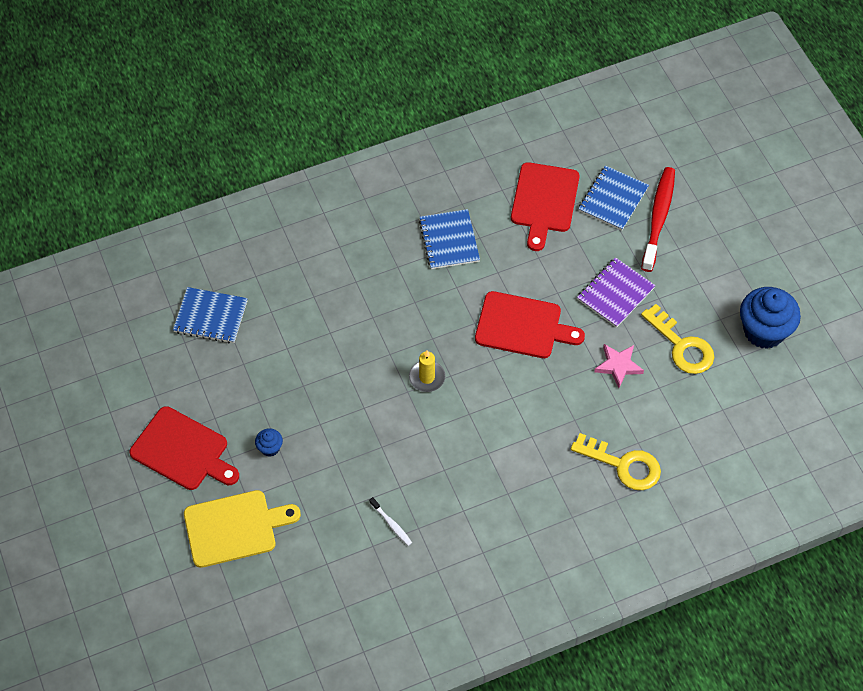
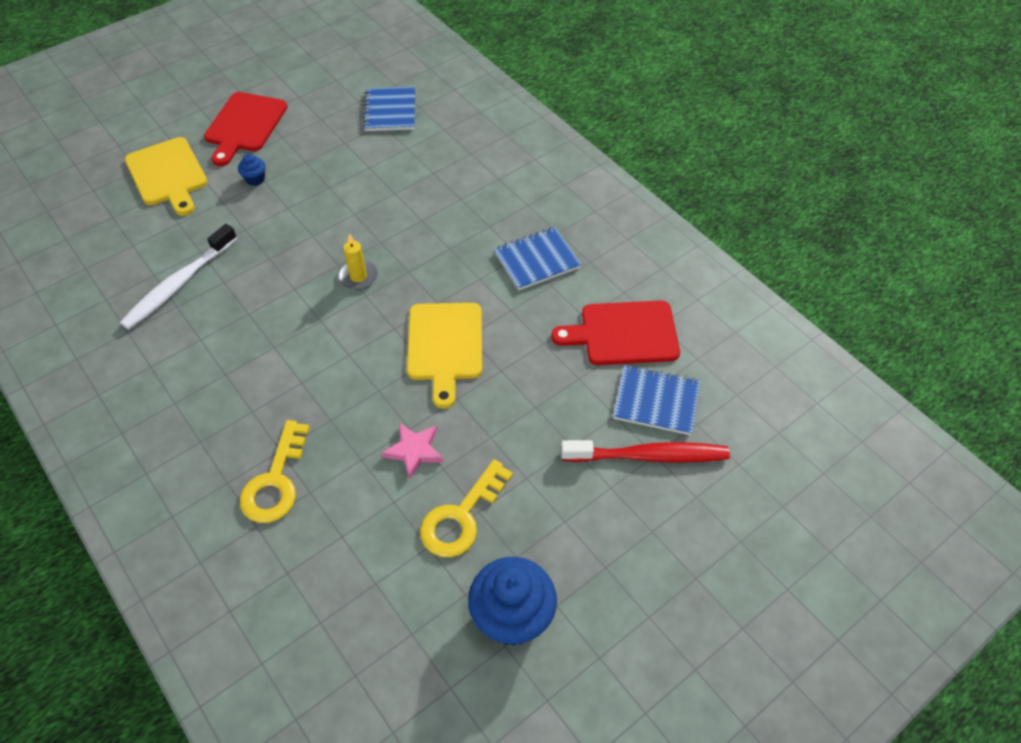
camera: 75 degrees right, 5 degrees down
white toothbrush [369,497,412,546] -> white toothbrush [120,224,237,330], size x2.25
red cutting board [475,291,585,358] -> yellow cutting board [407,303,482,409]
purple notebook [577,257,655,328] -> none

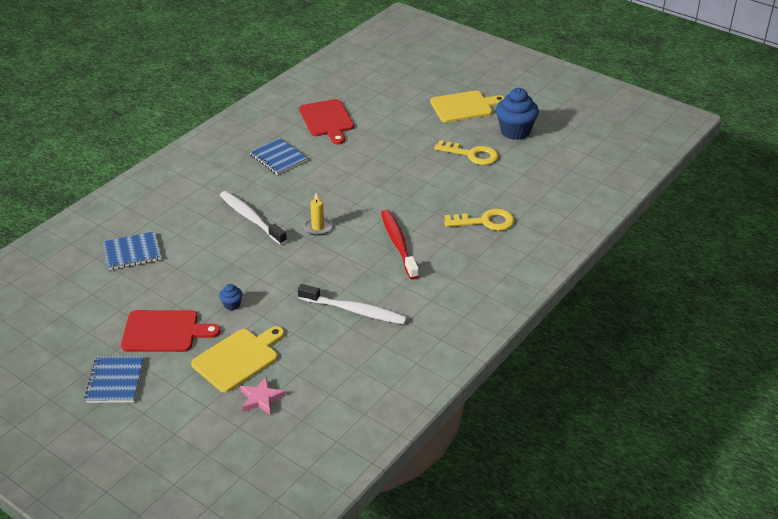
camera: 105 degrees left, 15 degrees down
pink star [381,423,444,480] -> pink star moved to [240,377,285,415]
yellow cutting board [407,303,482,409] -> yellow cutting board moved to [430,91,504,123]
red toothbrush [561,440,730,462] -> red toothbrush moved to [381,210,419,280]
blue notebook [613,365,700,435] -> blue notebook moved to [84,356,144,403]
none -> white toothbrush [220,191,287,245]

